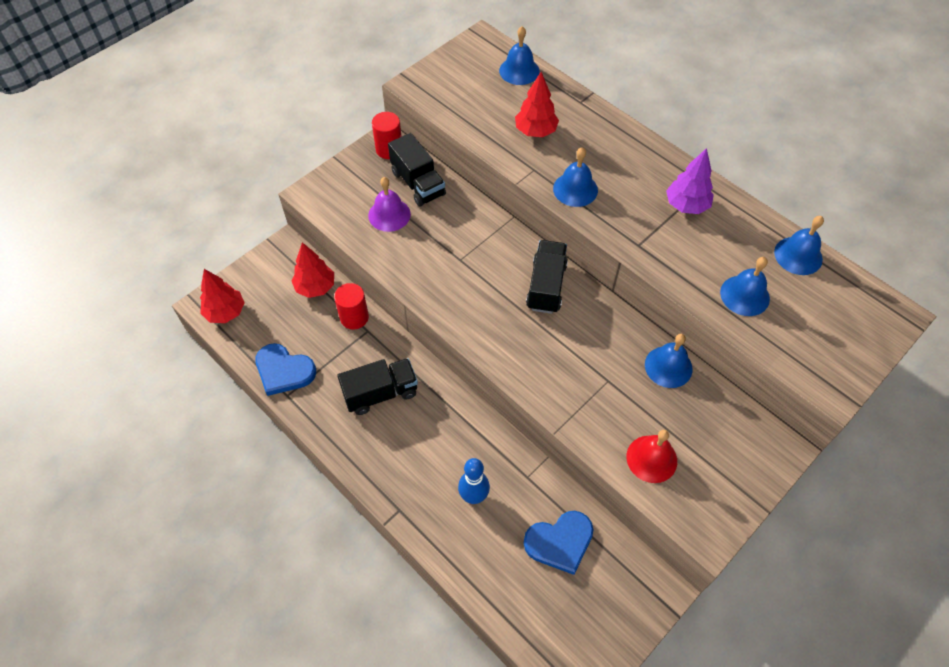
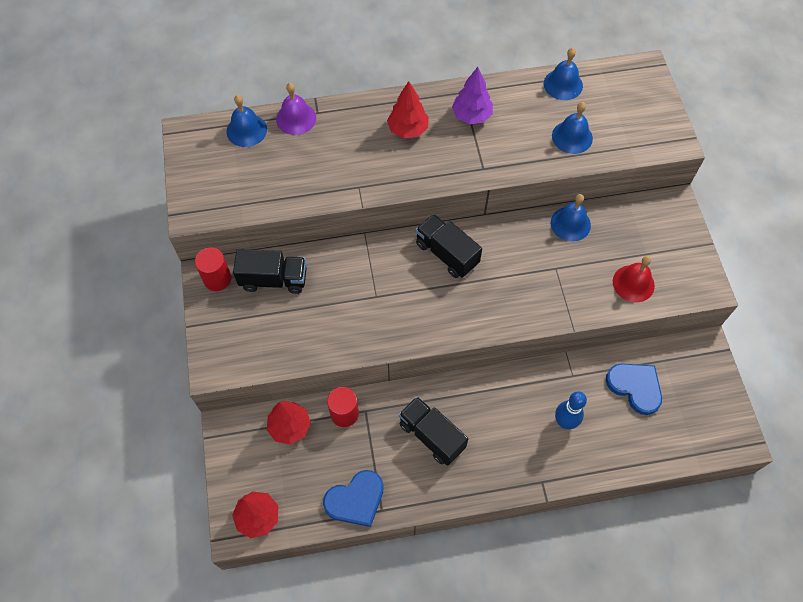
camera: 55 degrees left, 5 degrees up
black truck [337,358,418,415] -> black truck turned 60 degrees counterclockwise [399,396,468,466]
purple bell [368,177,411,232] -> purple bell moved to [276,83,316,135]
red tree [515,72,559,137] -> red tree moved to [387,81,429,138]
blue heart [524,511,594,575] -> blue heart turned 60 degrees counterclockwise [606,364,662,415]
blue bell [553,147,598,207] -> none

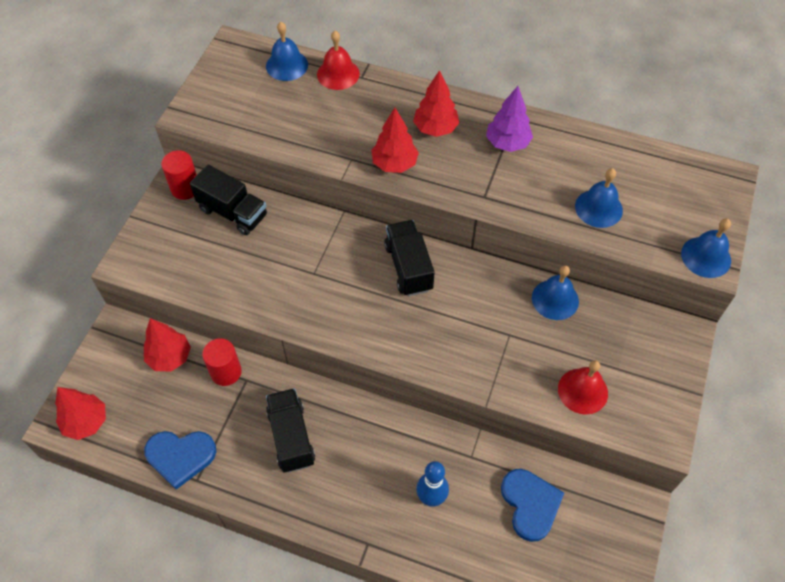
camera: 30 degrees right, 5 degrees down
purple bell [276,83,316,135] -> red bell [317,31,360,90]
blue bell [544,48,583,100] -> blue bell moved to [681,218,731,278]
none -> red tree [371,108,419,173]

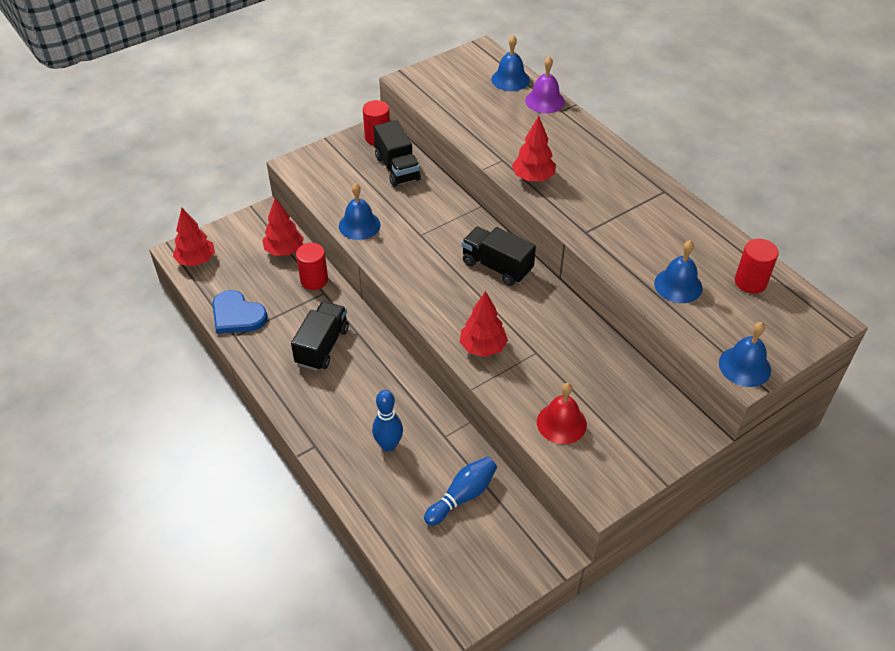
camera: 35 degrees right, 10 degrees down
red bell [317,31,360,90] -> purple bell [525,56,565,113]
black truck [384,220,435,296] -> black truck turned 75 degrees counterclockwise [462,227,536,286]
red tree [413,70,460,137] -> red tree moved to [460,291,508,357]
purple tree [486,86,533,152] -> none
blue heart [501,469,564,542] -> blue bowling pin [424,457,497,526]
blue bell [532,265,579,320] -> blue bell moved to [339,183,380,240]
none -> red cylinder [735,239,779,293]

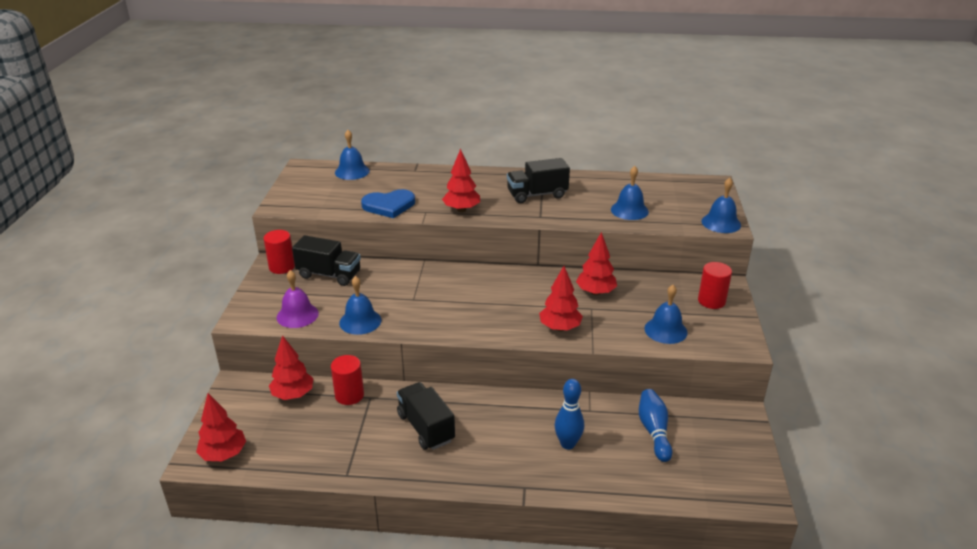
camera: 50 degrees left, 15 degrees down
blue heart [213,290,268,334] -> blue heart moved to [361,189,415,218]
black truck [462,227,536,286] -> black truck moved to [507,158,570,203]
purple bell [525,56,565,113] -> purple bell moved to [276,270,319,328]
red bell [537,383,587,444] -> blue bell [644,285,688,344]
red cylinder [735,239,779,293] -> red cylinder moved to [698,262,732,309]
none -> red tree [576,232,617,295]

